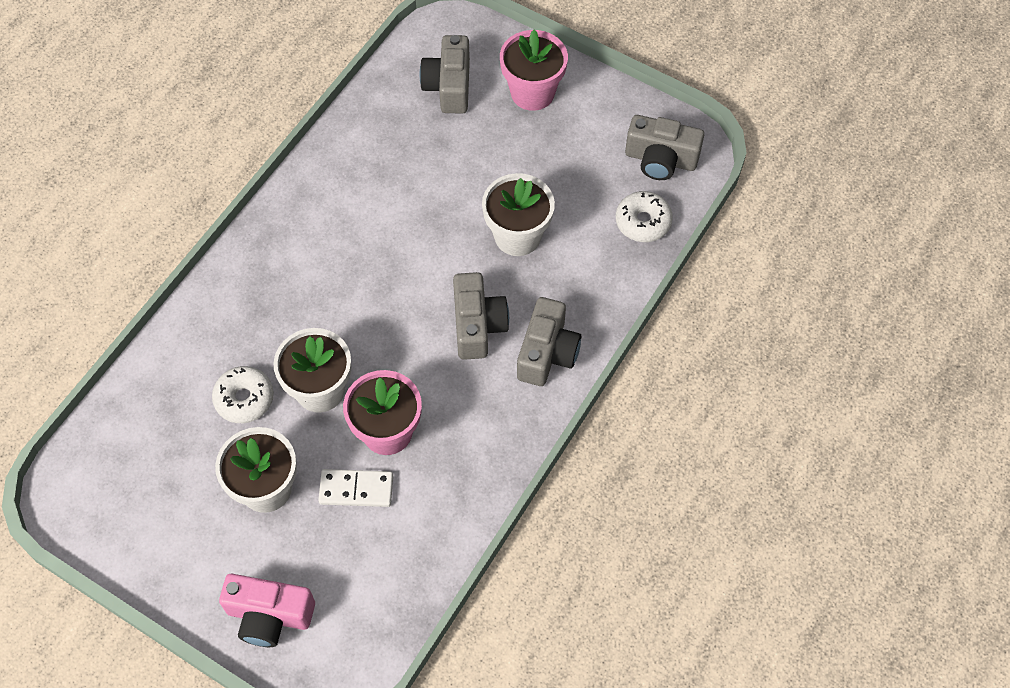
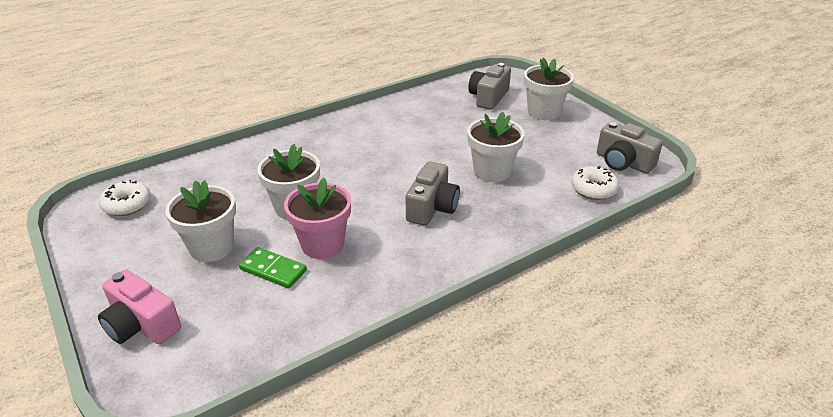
camera: 25 degrees right, 25 degrees down
white donut [212,366,274,423] -> white donut moved to [99,180,151,216]
white domino [318,469,393,507] -> green domino [239,247,307,289]
pink flower pot [500,30,568,111] -> white flower pot [524,58,574,120]
grey camera [517,297,581,386] -> none

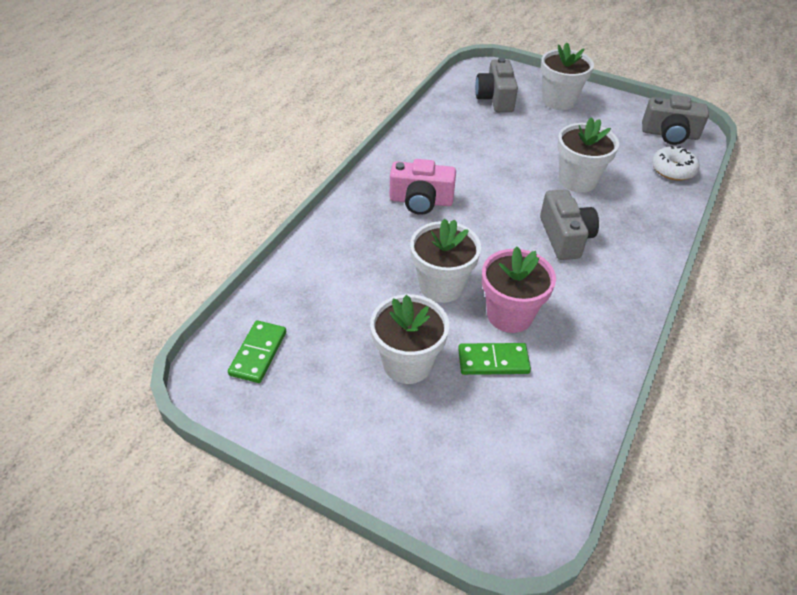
camera: 30 degrees left, 10 degrees up
pink camera [98,270,181,344] -> pink camera moved to [390,159,456,215]
white donut [99,180,151,216] -> green domino [228,320,286,383]

